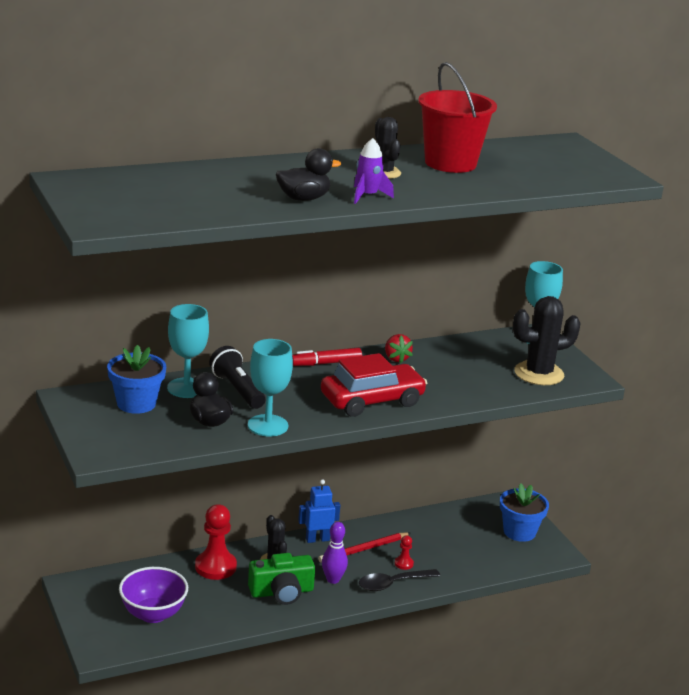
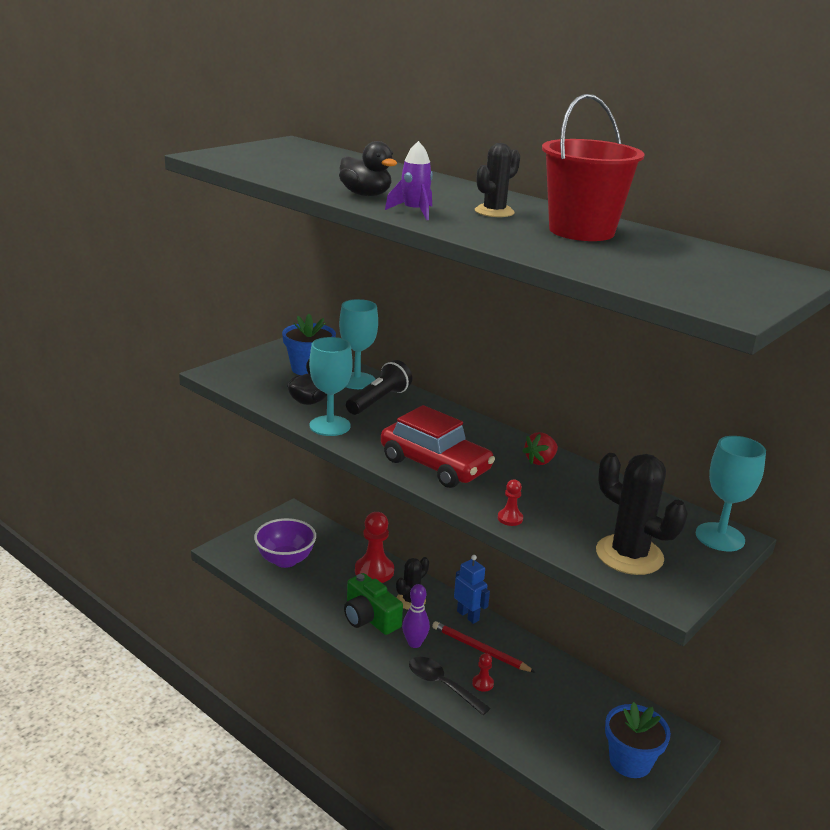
camera: 65 degrees right, 0 degrees up
red marker [292,348,362,366] -> none
none -> red pawn [498,480,523,526]

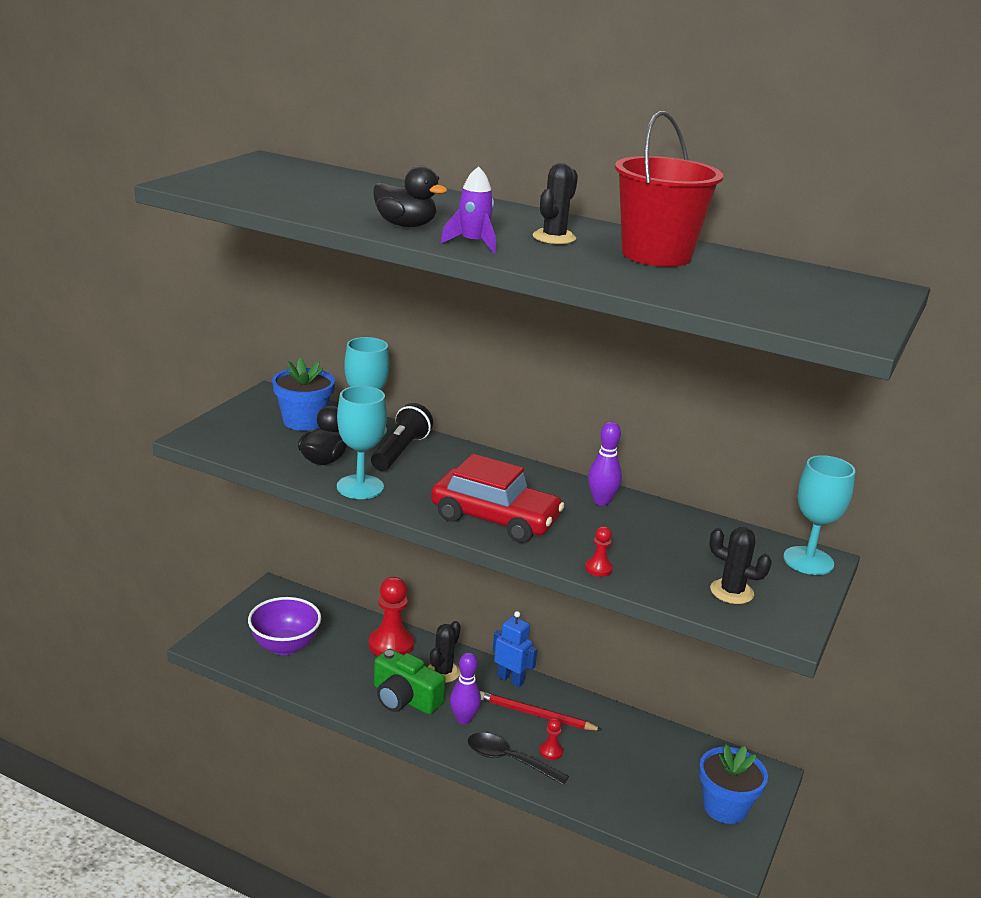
camera: 15 degrees left, 0 degrees up
red strawberry [522,432,558,465] -> purple bowling pin [588,422,622,506]
black cactus [596,453,688,575] -> black cactus [709,527,772,604], size x0.62

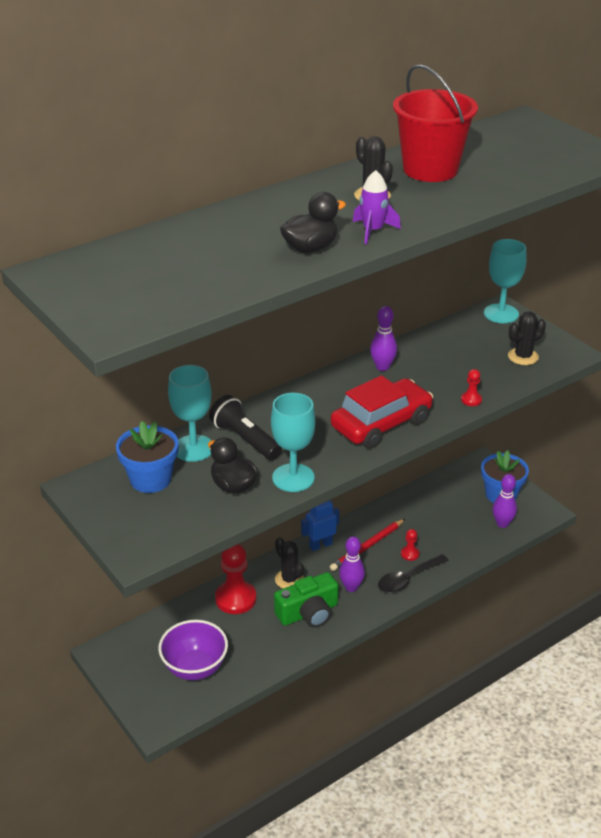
camera: 60 degrees left, 10 degrees up
none -> purple bowling pin [492,474,517,528]

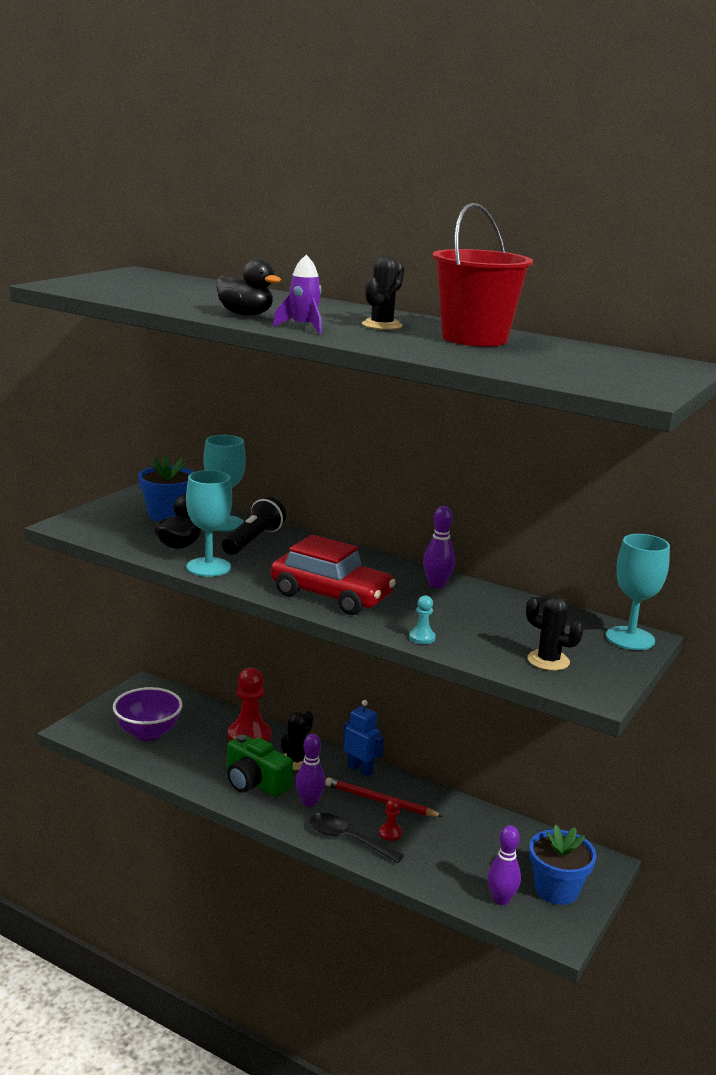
camera: 65 degrees right, 15 degrees down
red pawn [461,369,482,406] -> turquoise pawn [409,595,436,644]

